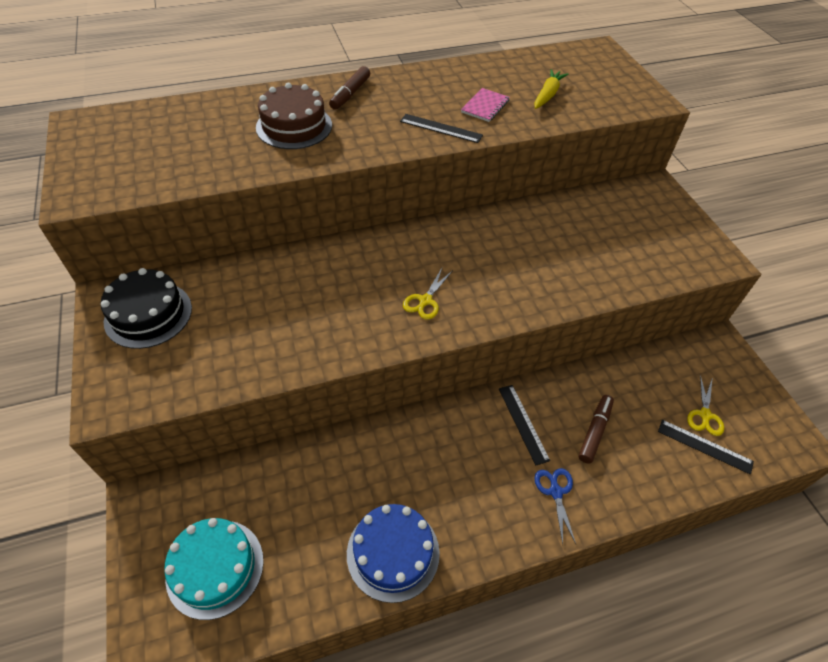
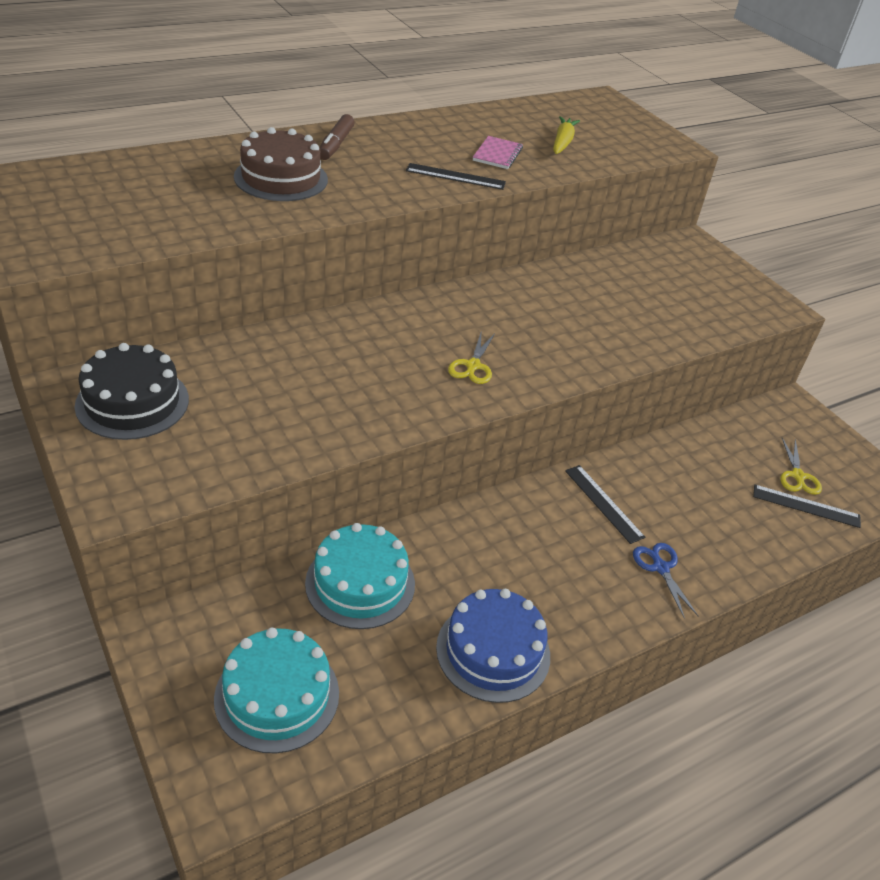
camera: 15 degrees left, 10 degrees down
brown marker [578,395,614,464] -> none
none -> turquoise cake [305,523,415,629]

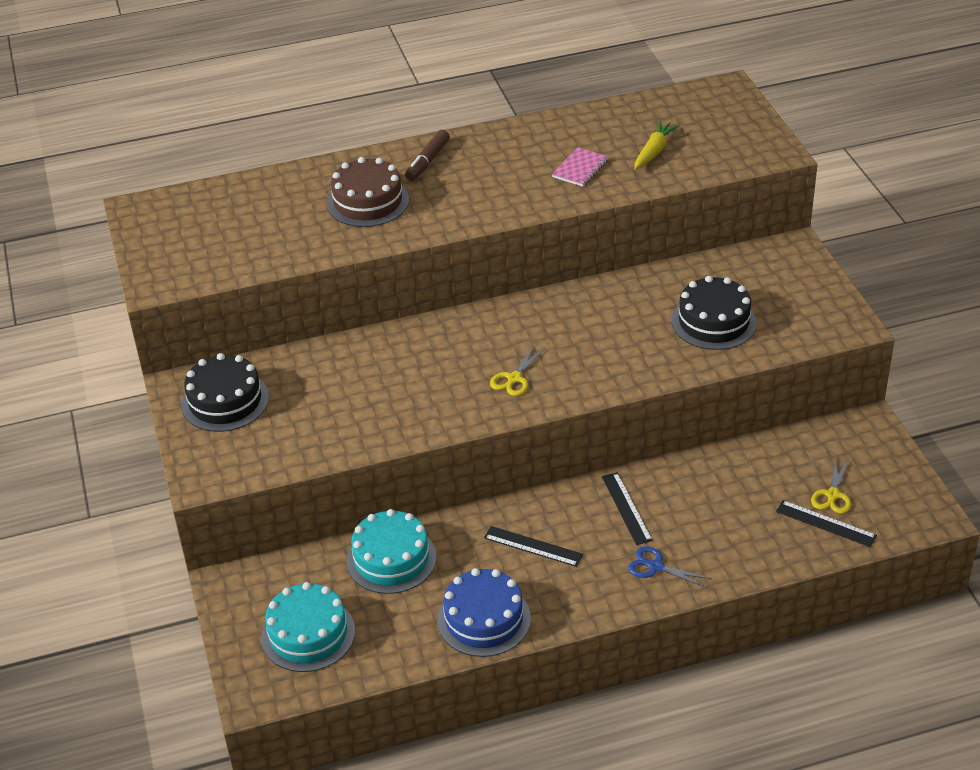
camera: 20 degrees right, 0 degrees up
black ruler [406,163,506,190] -> black ruler moved to [484,526,583,567]
blue scissors [633,543,698,619] -> blue scissors turned 60 degrees counterclockwise [628,546,711,588]
none -> black cake [672,276,757,350]

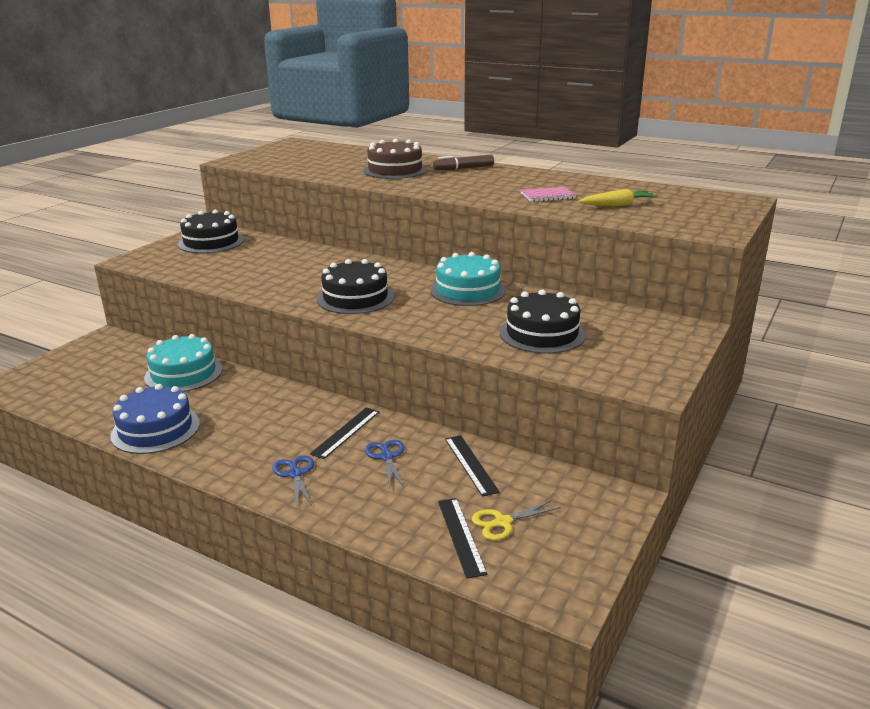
camera: 45 degrees right, 15 degrees down
turquoise cake [261,582,355,672] -> turquoise cake moved to [430,252,506,306]
black ruler [484,526,583,567] -> black ruler moved to [445,435,500,497]
yellow scissors [490,345,545,396] -> black cake [317,259,394,314]
none -> blue scissors [365,440,405,488]

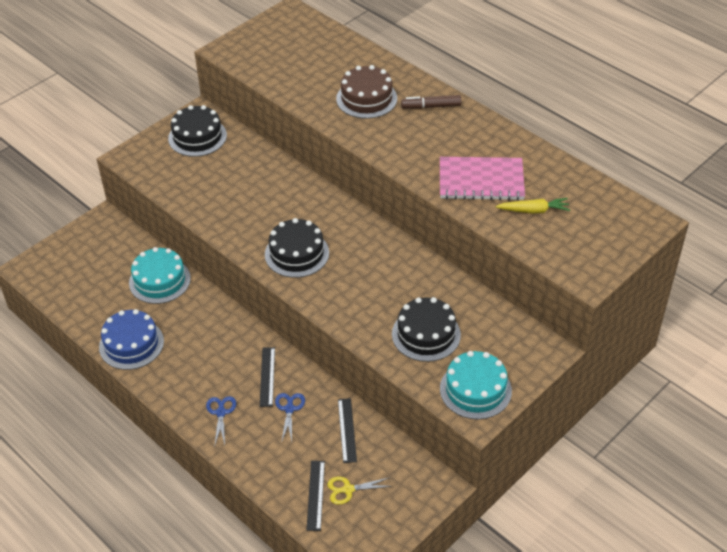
camera: 15 degrees right, 20 degrees up
black ruler [310,407,379,459] -> black ruler turned 45 degrees counterclockwise [260,347,275,407]
turquoise cake [430,252,506,306] -> turquoise cake moved to [440,351,512,419]
pink notebook [521,187,576,202] -> pink notebook [440,157,525,201], size x1.93

